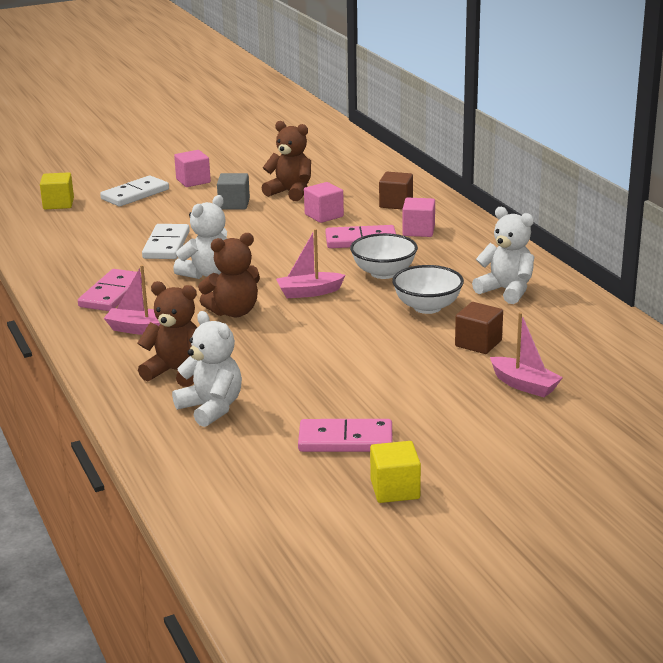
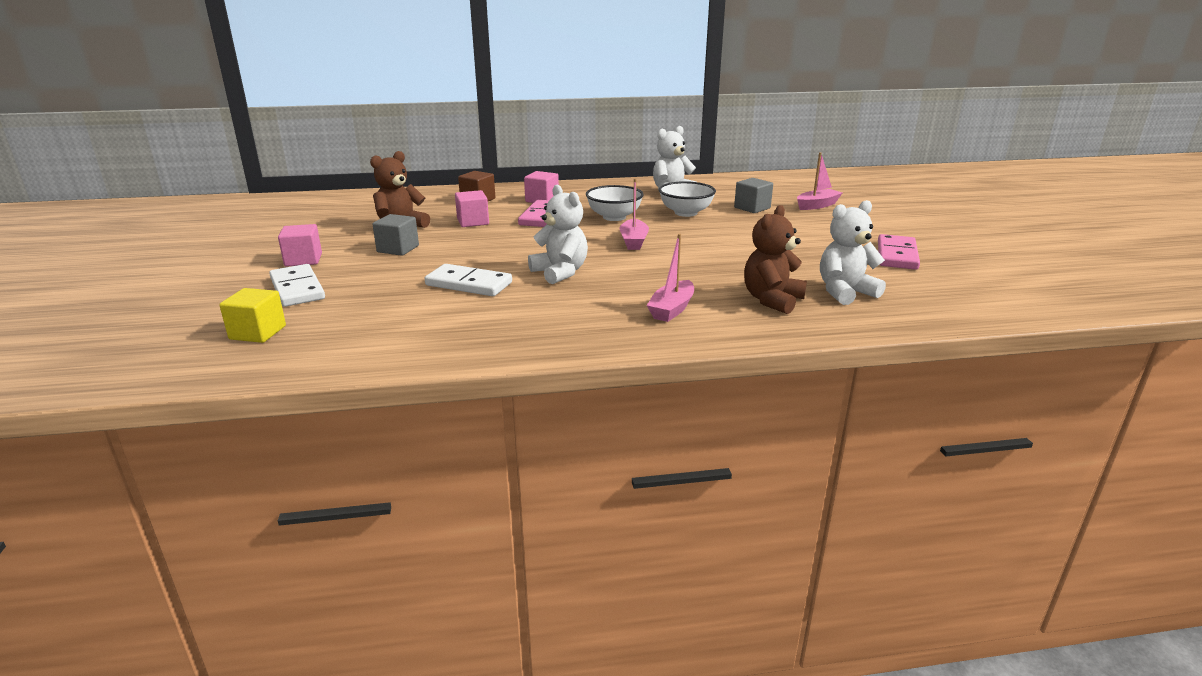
camera: 75 degrees left, 0 degrees up
pink domino [78,269,145,311] -> none
brown teddy bear [198,233,260,317] -> none
yellow cube [370,441,421,503] -> none
brown cube [455,302,503,354] -> grey cube [734,178,773,213]

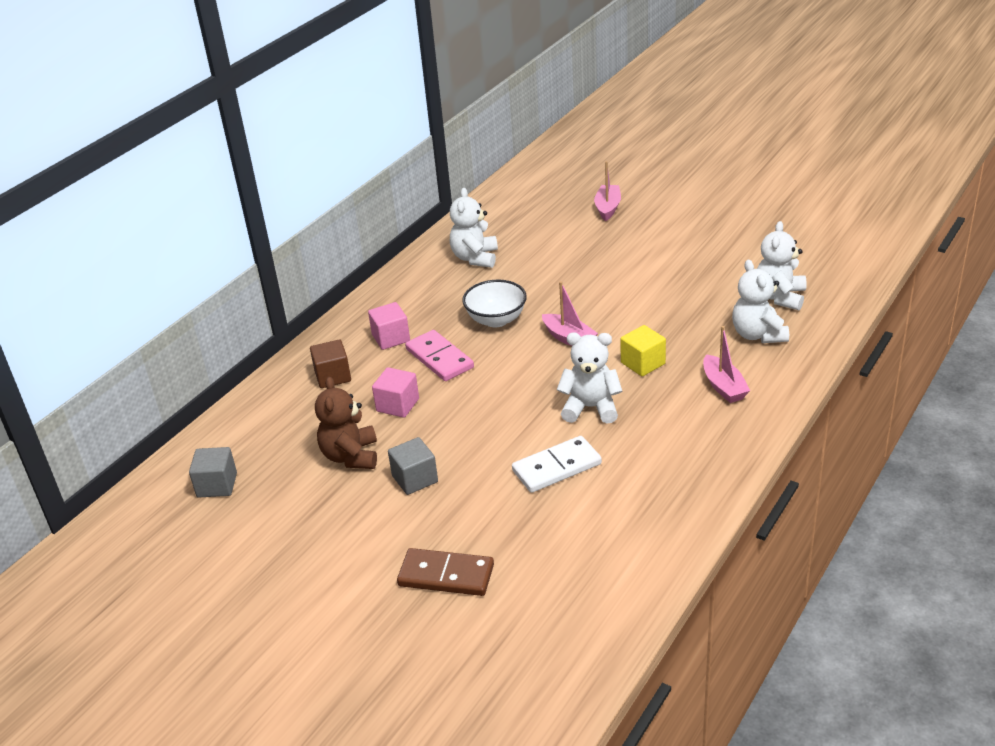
camera: 45 degrees left, 10 degrees up
yellow cube [219,288,286,343] -> yellow cube moved to [620,325,666,376]
white domino [269,264,325,307] -> brown domino [397,548,494,596]
pink cube [278,224,322,267] -> none
white bowl [659,181,716,217] -> none
grey cube [734,178,773,213] -> grey cube moved to [189,447,237,498]
brown teddy bear [744,205,807,314] -> white teddy bear [732,259,789,343]
pink domino [878,234,920,270] -> none

